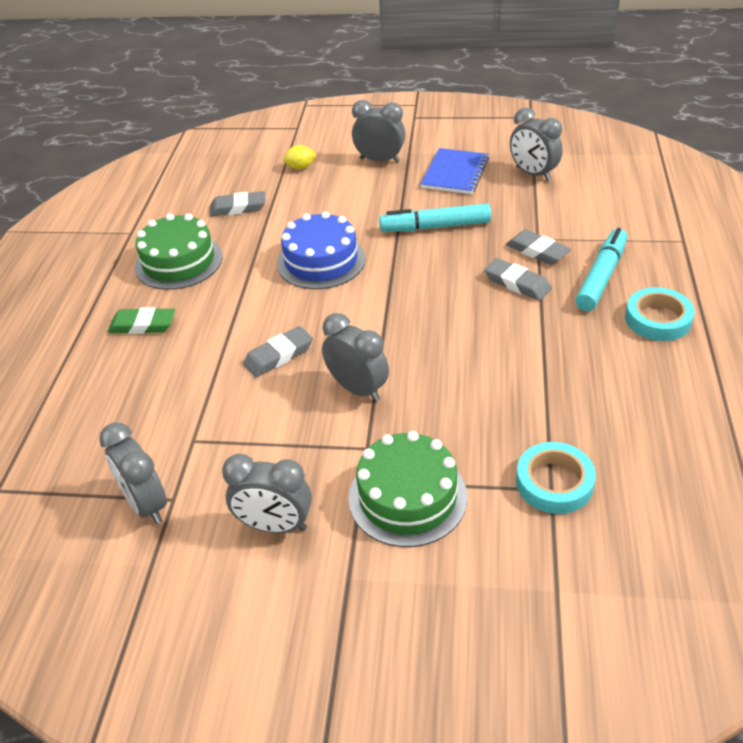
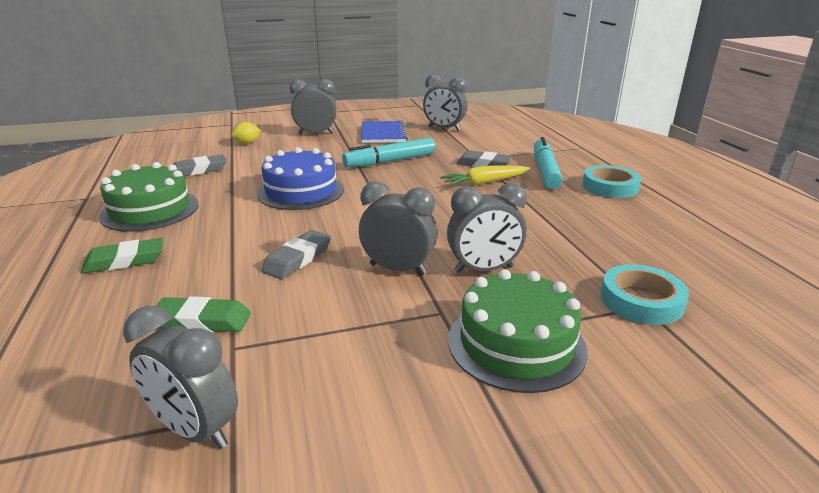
camera: 25 degrees left, 15 degrees down
grey clock [222,454,312,533] -> grey clock moved to [447,183,527,273]
grey eraser [484,258,552,301] -> yellow carrot [441,165,530,186]
none -> green eraser [156,296,251,332]

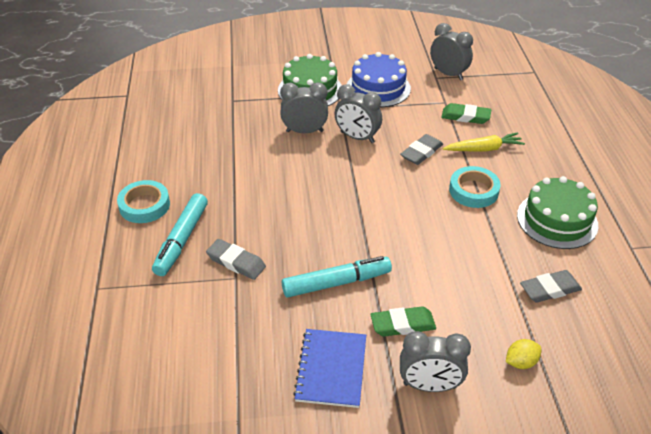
camera: 170 degrees left, 15 degrees up
green eraser [81,238,164,274] -> green eraser moved to [371,306,436,337]
blue cake [257,147,344,210] -> blue cake moved to [347,52,411,107]
grey clock [423,74,467,131] -> none
yellow carrot [441,165,530,186] -> yellow carrot moved to [443,132,525,152]
turquoise tape [601,264,689,325] -> turquoise tape moved to [449,166,501,208]

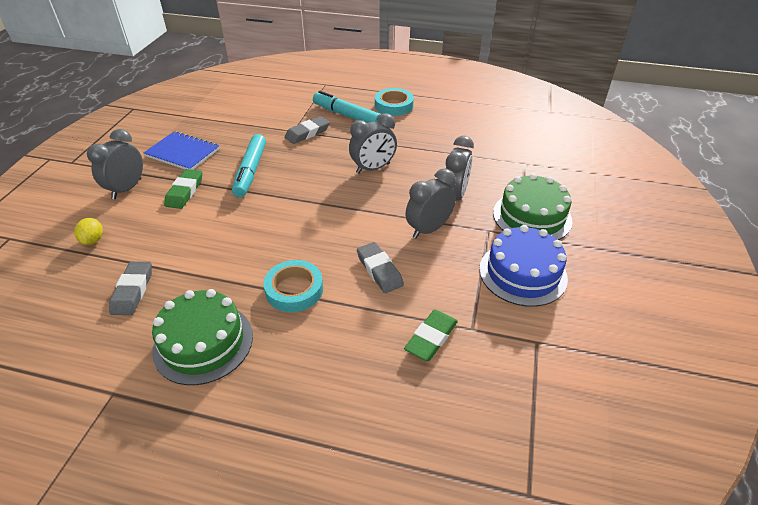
camera: 110 degrees right, 0 degrees up
grey clock [430,23,473,80] -> grey clock moved to [349,113,397,174]
yellow carrot [443,132,525,152] -> none

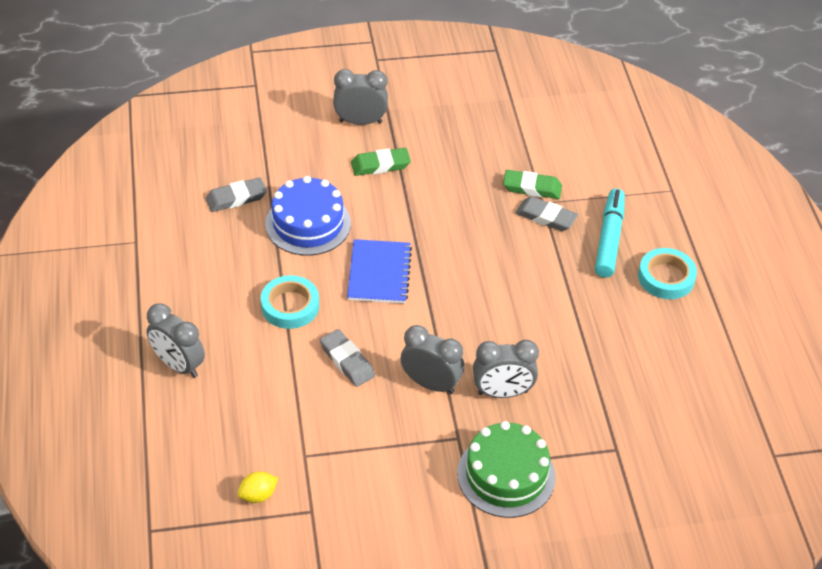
camera: 65 degrees right, 5 degrees up
yellow lemon [74,218,103,245] -> yellow lemon moved to [238,471,278,503]
blue notebook [143,131,220,170] -> blue notebook moved to [347,239,412,304]
green cake [152,289,253,385] -> none
turquoise marker [232,134,266,198] -> none
grey clock [349,113,397,174] -> grey clock moved to [146,303,205,378]
grey eraser [357,242,404,293] -> grey eraser turned 75 degrees counterclockwise [320,329,375,387]
green eraser [404,310,458,361] -> green eraser moved to [503,170,562,199]
blue cake [479,225,568,307] -> blue cake moved to [265,176,351,256]

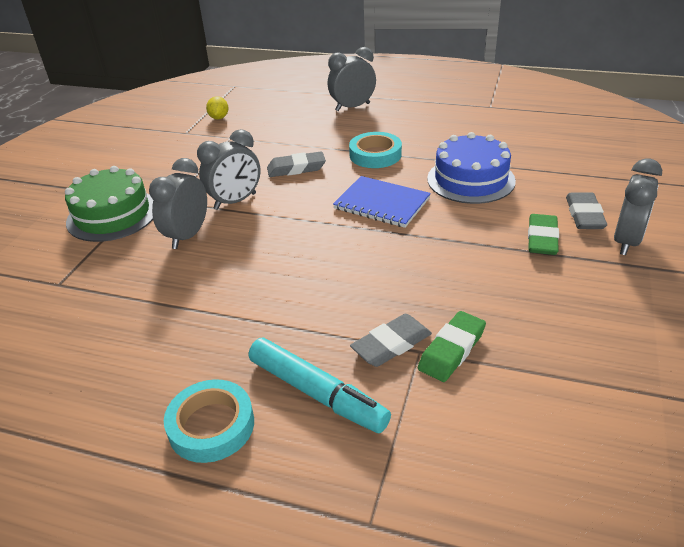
camera: 120 degrees right, 10 degrees down
grey eraser [205,177,267,212] -> grey eraser moved to [566,192,607,229]

